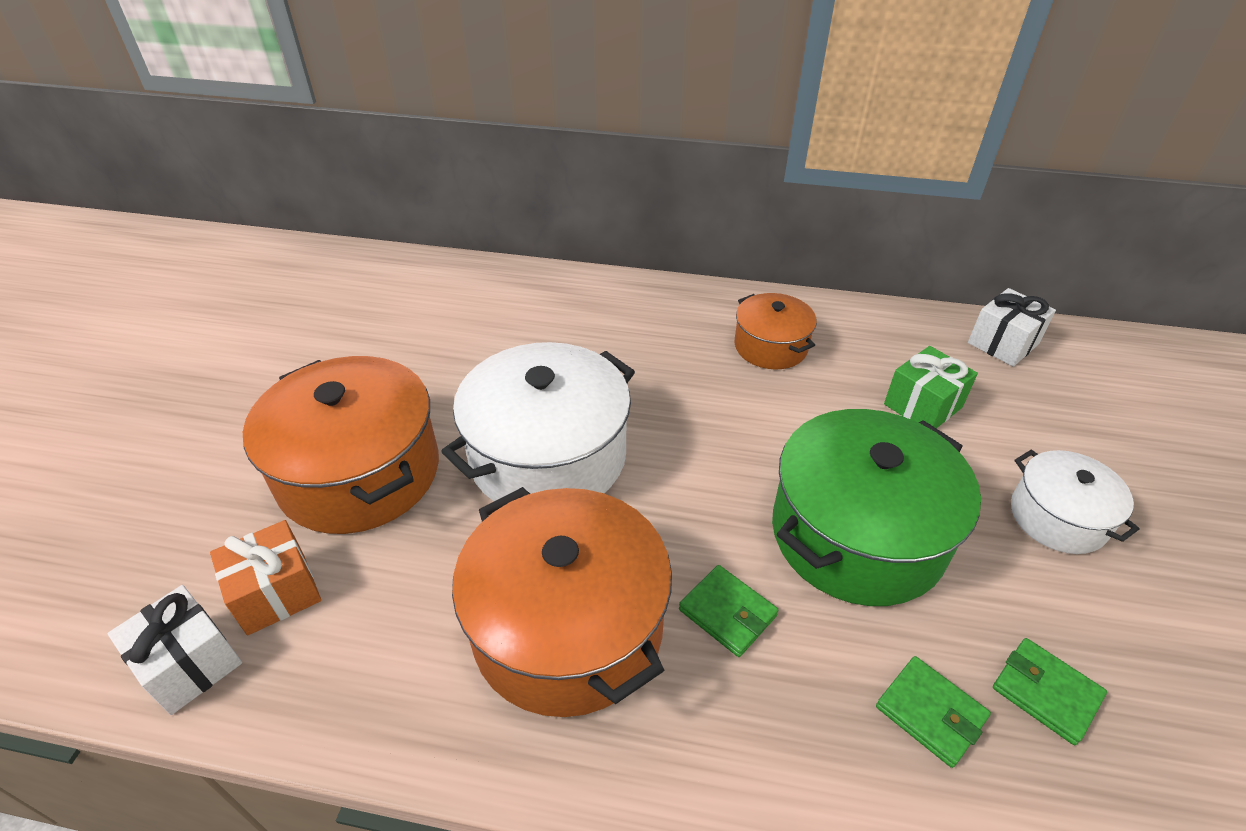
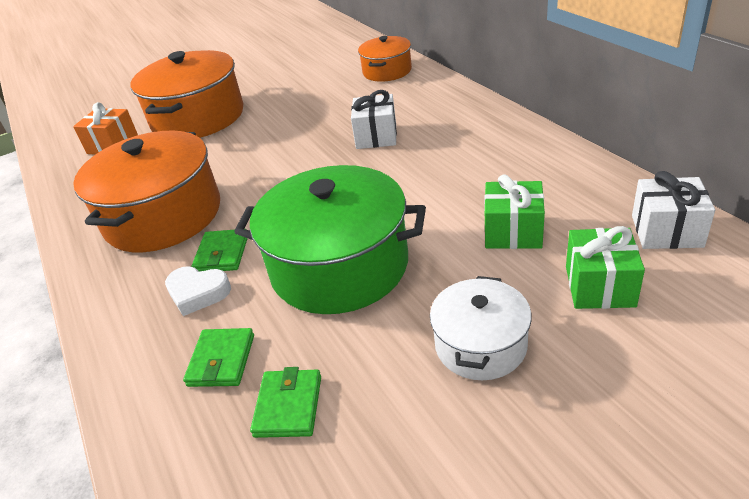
camera: 55 degrees right, 5 degrees down
white gift [107,585,242,715] -> white gift moved to [351,90,397,149]
white pot [441,342,635,501] -> none
orange pot [734,293,817,369] -> orange pot moved to [358,36,412,82]
none -> white heart [165,266,231,316]
none -> green gift [566,226,645,309]

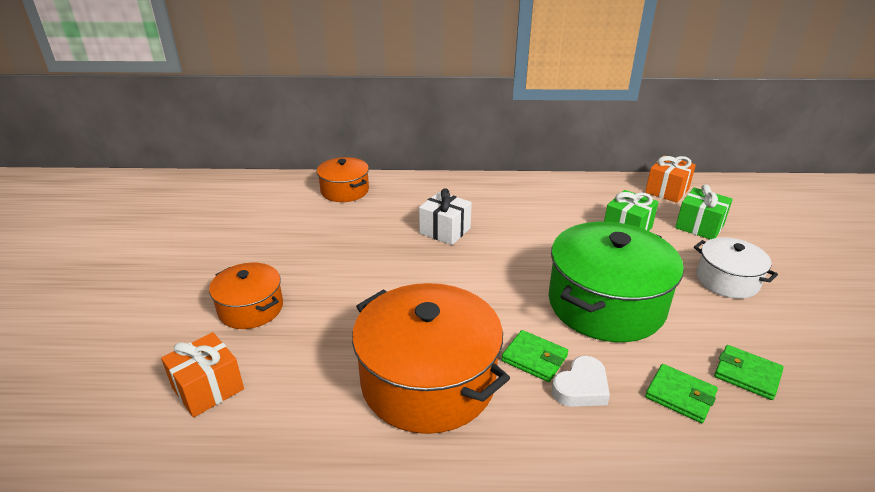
camera: 65 degrees left, 5 degrees down
orange pot [130,50,244,138] -> orange pot [209,263,283,329], size x0.55
white gift [632,171,715,249] -> orange gift [645,155,696,203]

